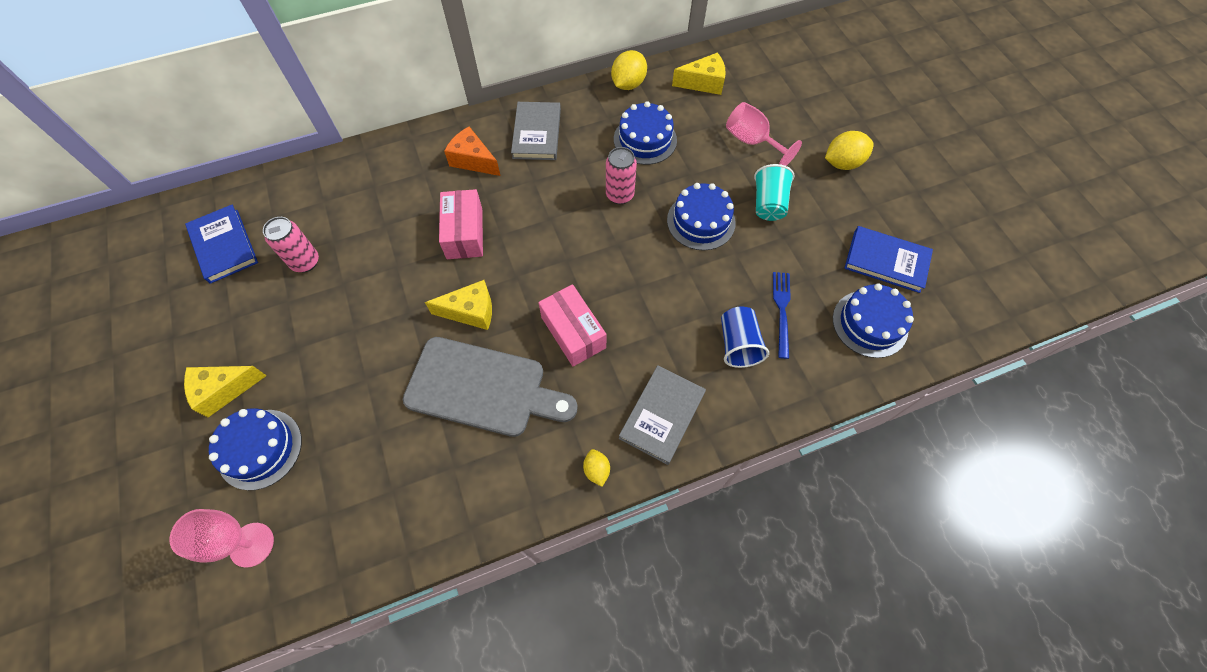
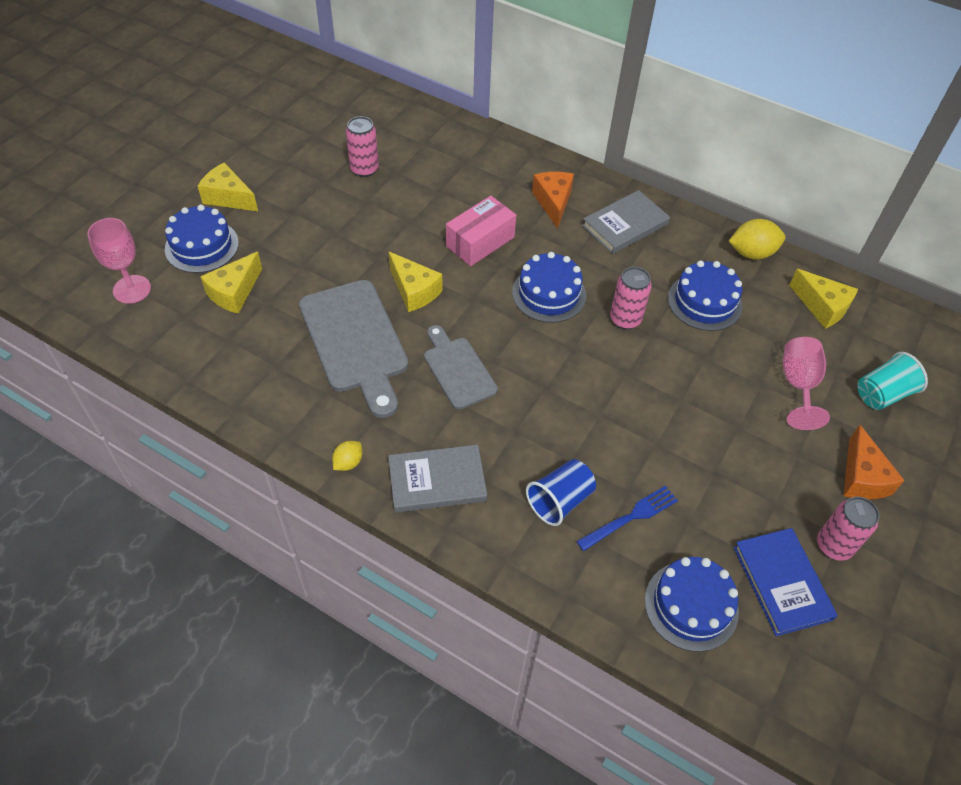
camera: 50 degrees right, 10 degrees down
blue book [185,205,258,284] -> none
pink box [538,284,606,367] -> grey cutting board [424,325,498,409]
blue cake [667,183,735,250] -> blue cake moved to [512,252,586,323]
turquoise cup [754,164,795,221] -> turquoise cup moved to [857,352,928,410]
yellow lemon [825,131,874,170] -> orange cheese [843,424,905,499]
none -> yellow cheese [200,252,262,314]
none -> pink can [817,497,879,561]

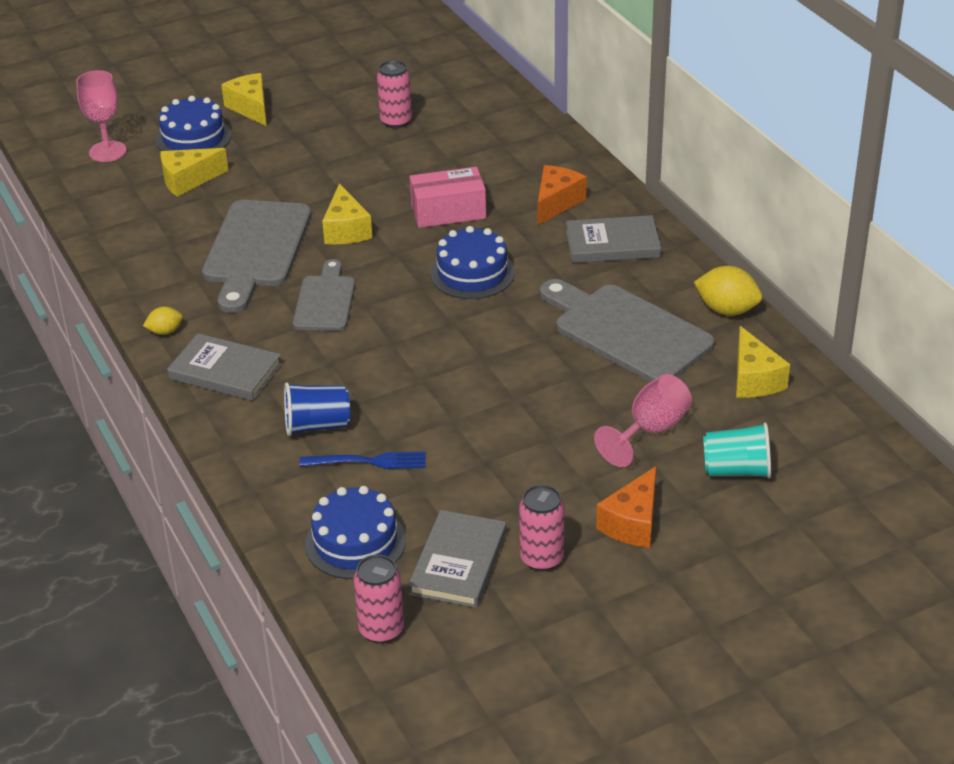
camera: 35 degrees right, 15 degrees down
pink can [610,267,652,330] -> pink can moved to [354,554,404,644]
blue cake [668,261,742,331] -> grey cutting board [540,279,714,382]
blue book [733,528,838,636] -> grey book [408,510,506,608]

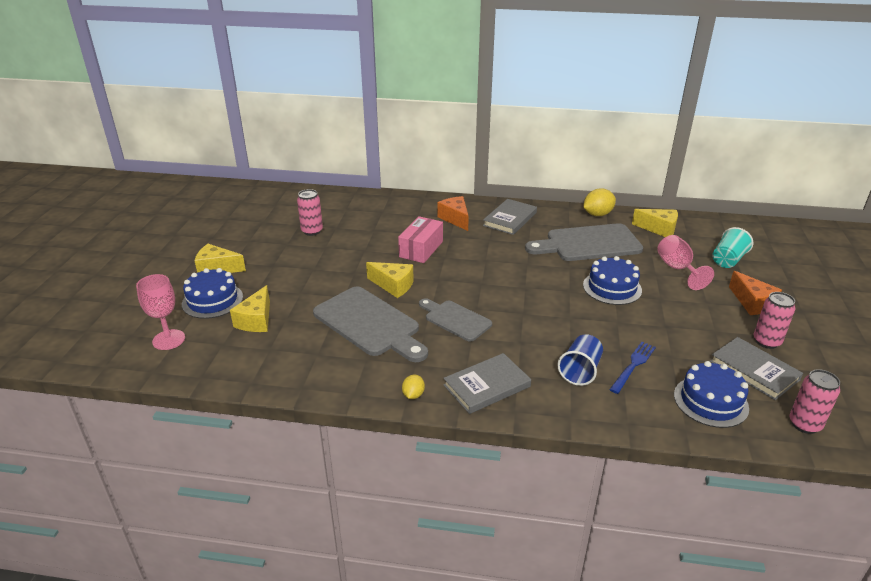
camera: 55 degrees left, 5 degrees down
blue cake [430,226,515,299] -> blue cake moved to [583,256,642,305]

